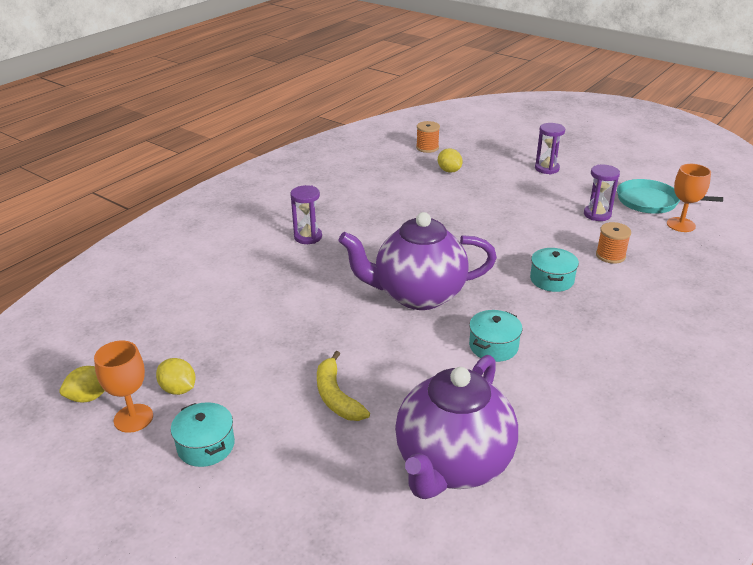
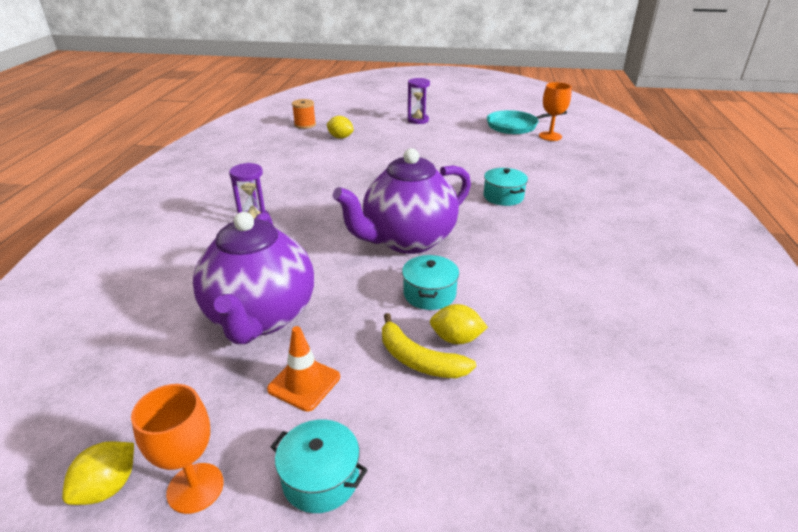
camera: 30 degrees left, 0 degrees up
yellow lemon [156,358,196,395] -> yellow lemon moved to [430,304,488,344]
purple teapot [395,355,518,499] -> purple teapot moved to [193,212,314,344]
turquoise pot [469,310,522,362] -> turquoise pot moved to [402,255,459,310]
purple hourglass [584,165,620,221] -> none
orange spool [596,222,631,264] -> none
none -> orange traffic cone [267,326,340,412]

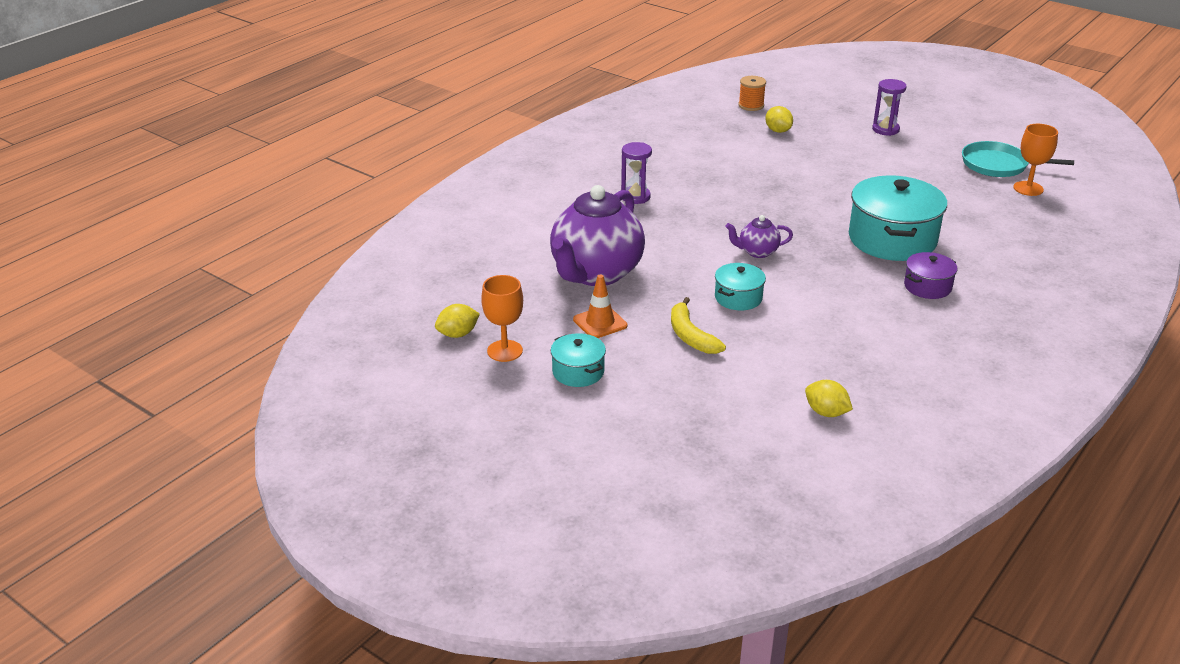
camera: 30 degrees right, 0 degrees up
purple teapot [332,148,471,254] -> purple teapot [725,215,793,258], size x0.44
yellow lemon [430,304,488,344] -> yellow lemon moved to [805,380,853,417]
turquoise pot [484,168,528,206] -> turquoise pot [849,175,947,261], size x1.98
none -> purple pot [904,252,957,299]

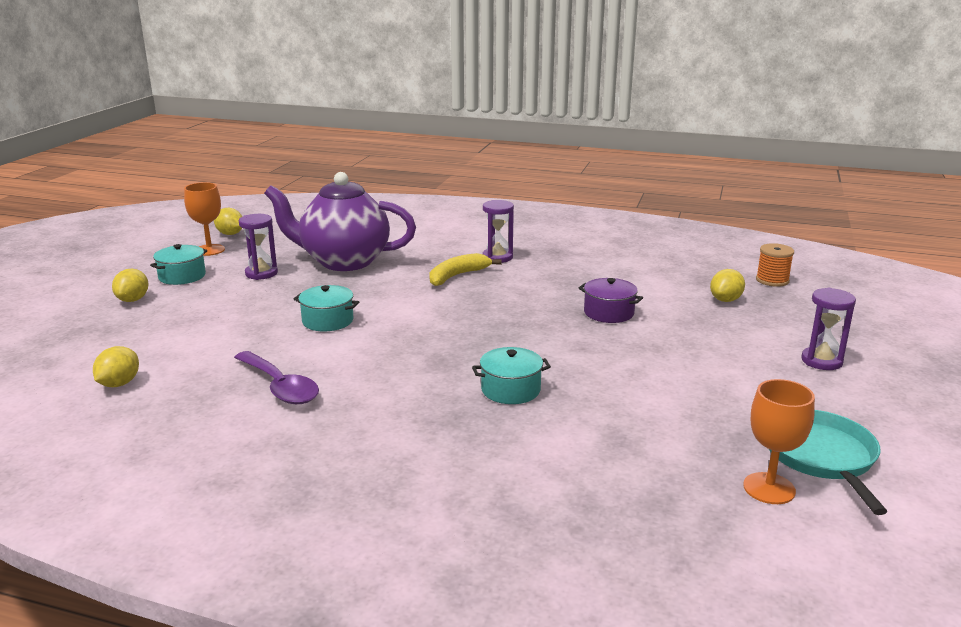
camera: 70 degrees right, 10 degrees down
orange traffic cone [573,274,627,338] -> purple hourglass [239,214,278,280]
yellow banana [671,297,726,354] -> yellow banana moved to [429,253,502,286]
purple teapot [725,215,793,258] -> none
turquoise pot [849,175,947,261] -> turquoise pot [472,347,551,404], size x0.51
purple pot [904,252,957,299] -> purple pot moved to [579,278,643,323]
none -> yellow lemon [112,269,148,302]
none -> purple spoon [234,351,319,404]

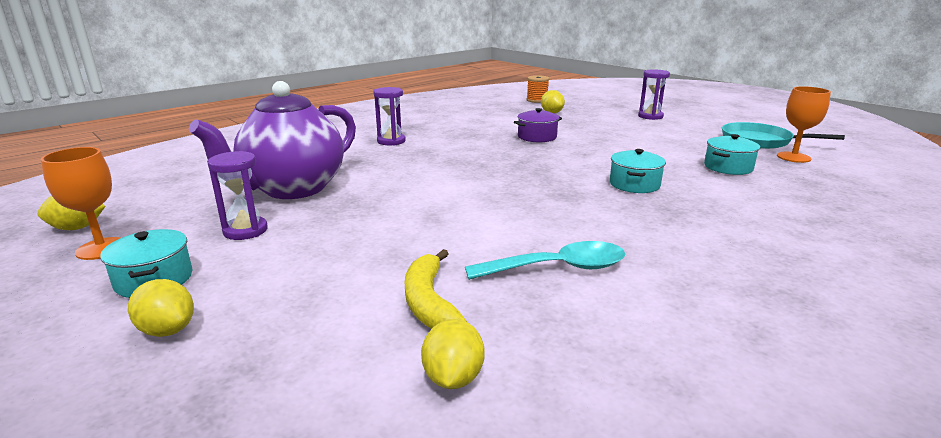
camera: 60 degrees left, 0 degrees up
yellow lemon [93,346,139,387] -> yellow lemon turned 45 degrees clockwise [421,319,485,389]
purple spoon [234,351,319,404] -> turquoise spoon [465,241,625,280]
turquoise pot [294,285,359,331] -> turquoise pot moved to [704,134,760,175]
yellow banana [429,253,502,286] -> yellow banana moved to [404,249,467,329]

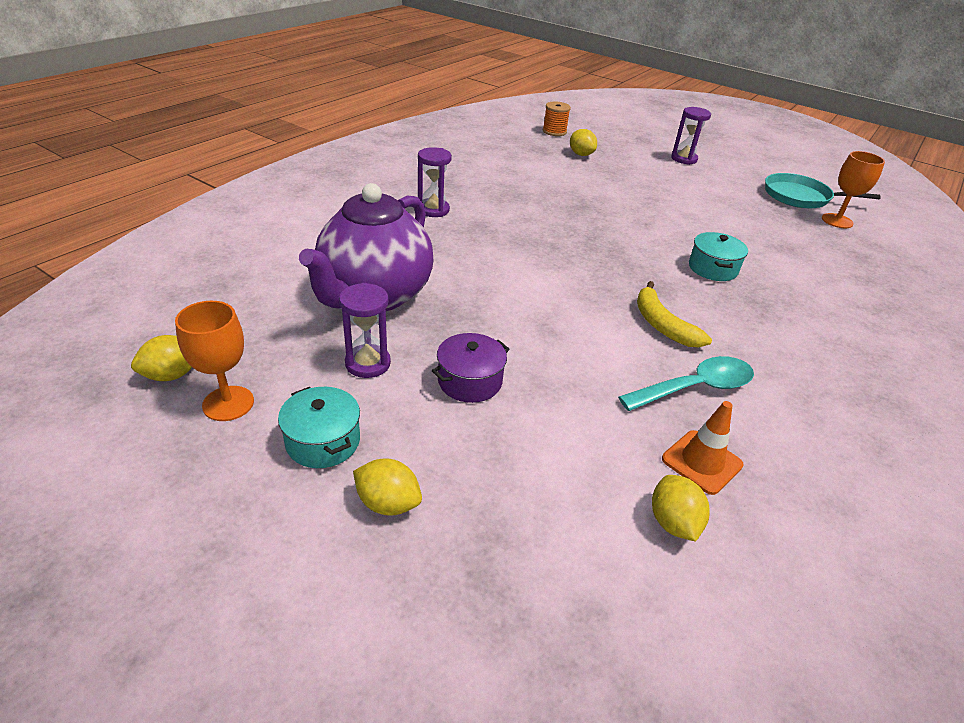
camera: 15 degrees left, 15 degrees up
yellow banana [404,249,467,329] -> yellow banana moved to [637,281,712,347]
purple pot [514,108,562,142] -> purple pot moved to [432,333,510,403]
turquoise pot [704,134,760,175] -> none
none -> orange traffic cone [662,401,743,495]

